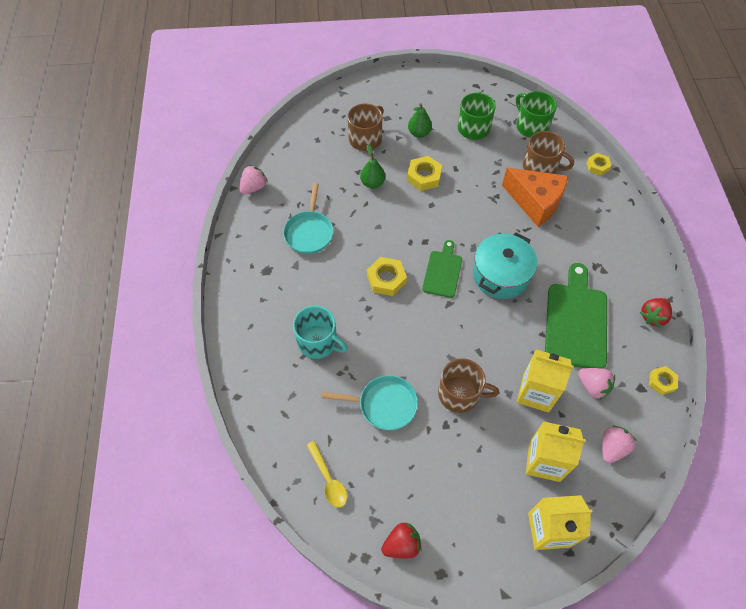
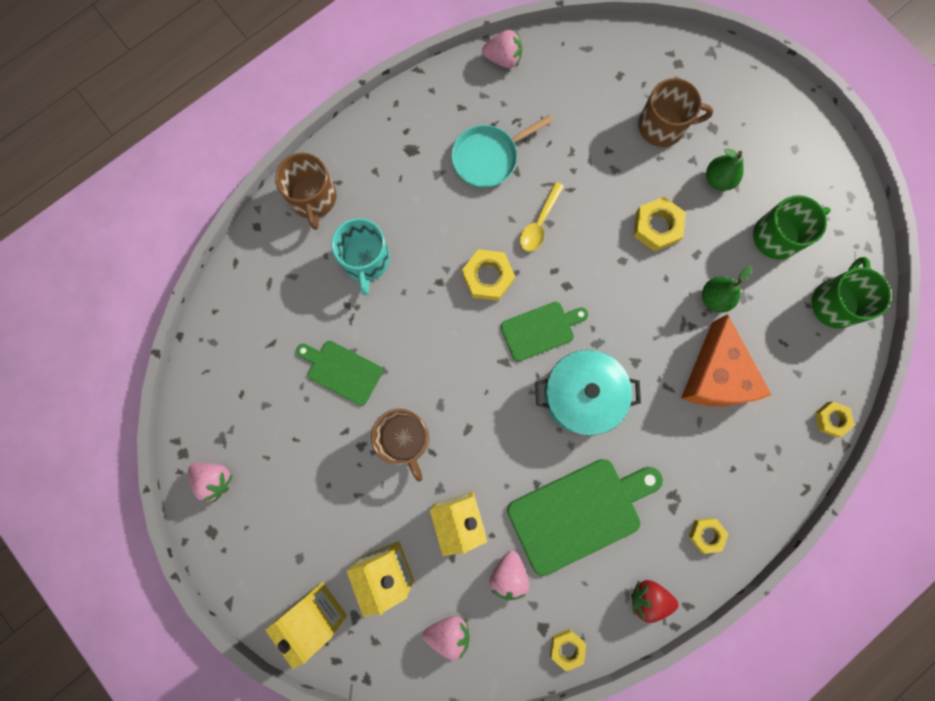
camera: 55 degrees right, 20 degrees up
yellow spoon [307,441,347,508] -> yellow spoon moved to [520,182,564,251]
turquoise pan [322,375,418,430] -> green cutting board [296,341,383,405]
green pear [360,144,385,189] -> green pear moved to [702,266,752,313]
red strawberry [381,523,422,558] -> pink strawberry [188,463,233,502]
brown mug [523,131,574,174] -> brown mug moved to [275,153,337,230]
none -> yellow nut [689,518,728,554]

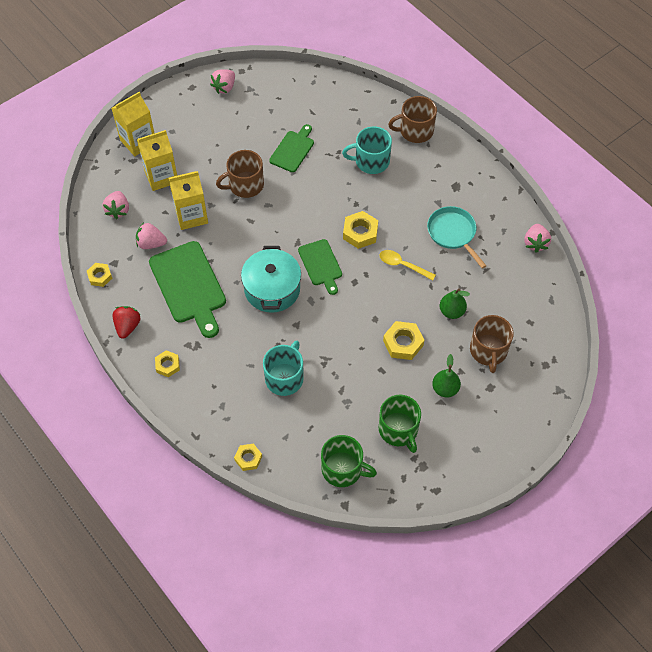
camera: 90 degrees right, 20 degrees down
orange cheese [681,314,772,406] -> turquoise mug [263,341,304,396]
green pear [702,266,752,313] -> green pear moved to [440,288,470,319]

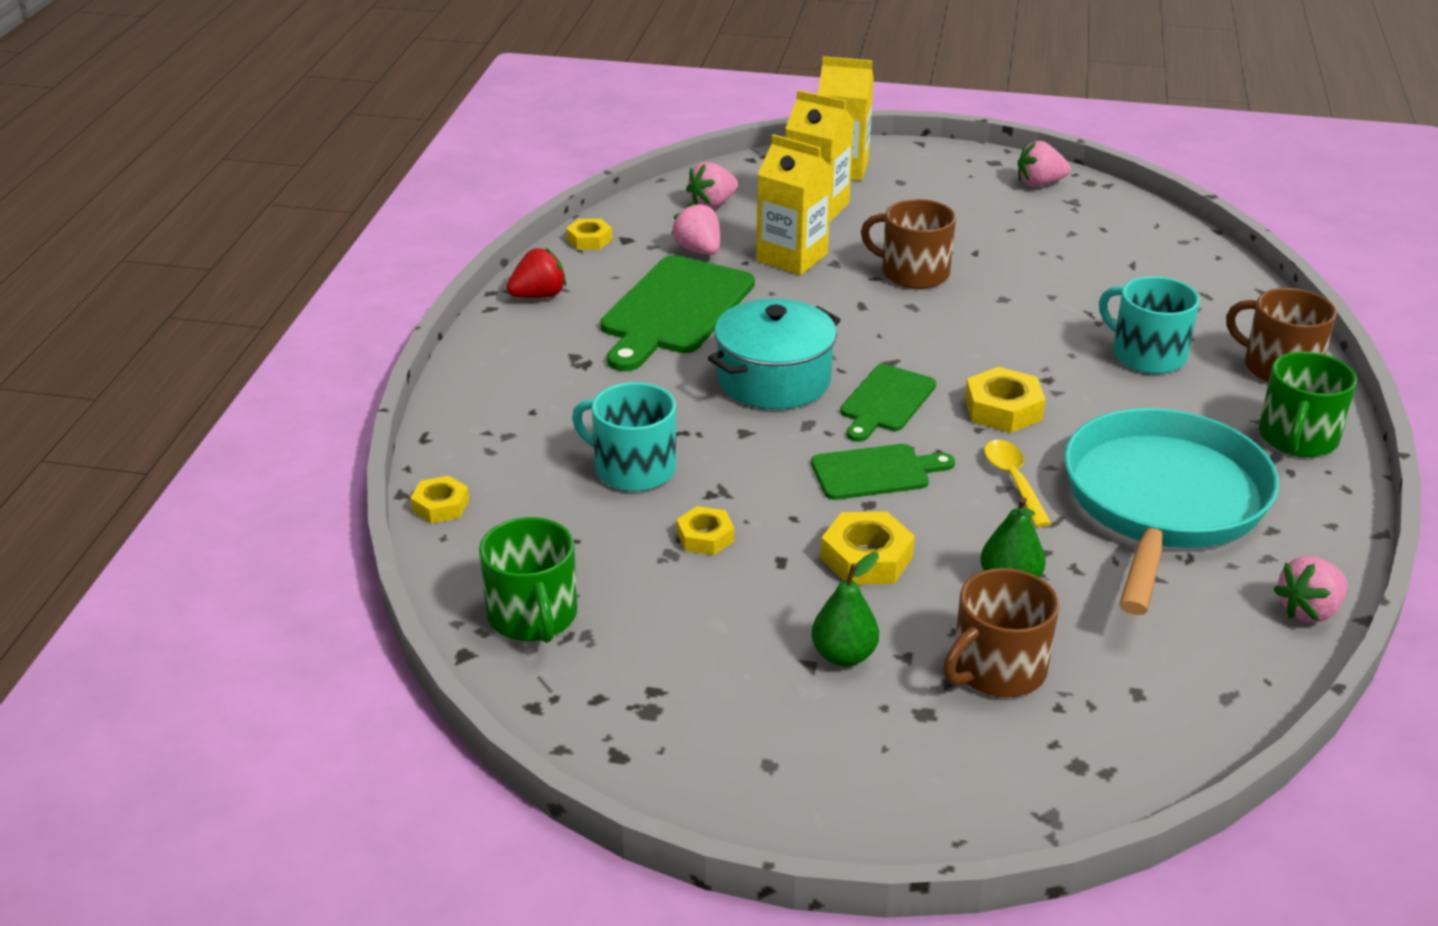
camera: 50 degrees right, 25 degrees down
yellow nut [155,350,180,377] -> yellow nut moved to [677,506,734,555]
turquoise mug [263,341,304,396] -> turquoise mug turned 135 degrees counterclockwise [572,382,676,492]
green cutting board [269,124,314,172] -> green cutting board moved to [811,444,955,500]
green mug [379,395,421,453] -> green mug moved to [1259,351,1357,457]
turquoise pan [427,206,486,269] -> turquoise pan [1064,408,1279,615], size x1.84

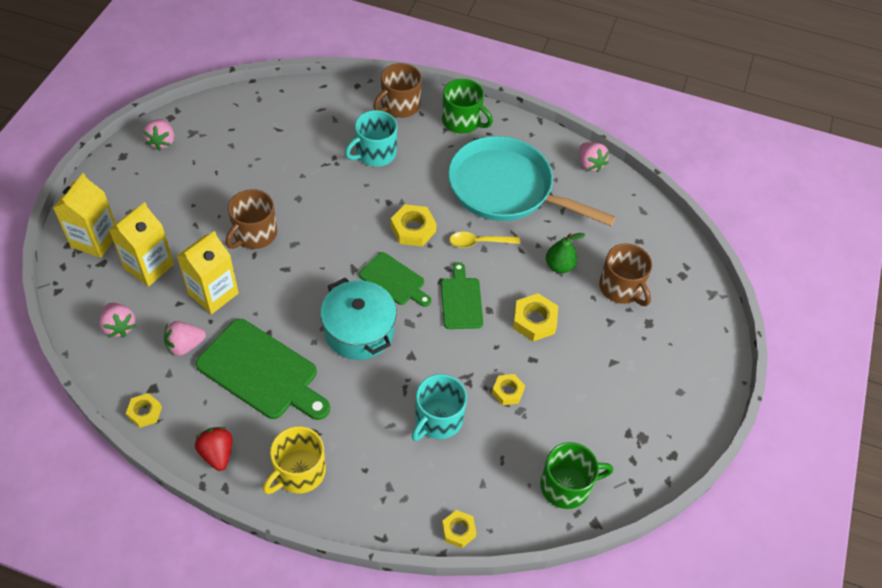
camera: 85 degrees left, 20 degrees up
green pear [811,552,879,666] -> none
none -> yellow mug [263,426,326,494]

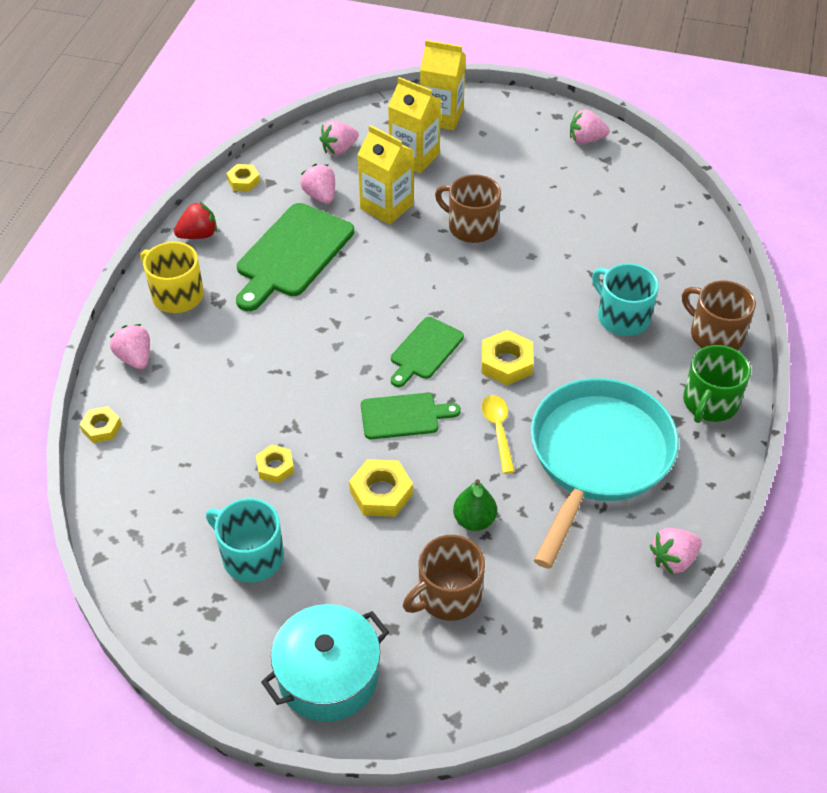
camera: 90 degrees right, 5 degrees down
turquoise pot [320,278,397,360] -> turquoise pot moved to [261,604,389,722]
turquoise mug [411,374,467,441] -> turquoise mug moved to [206,498,284,583]
green mug [540,442,613,509] -> none
none -> pink strawberry [110,324,150,370]

